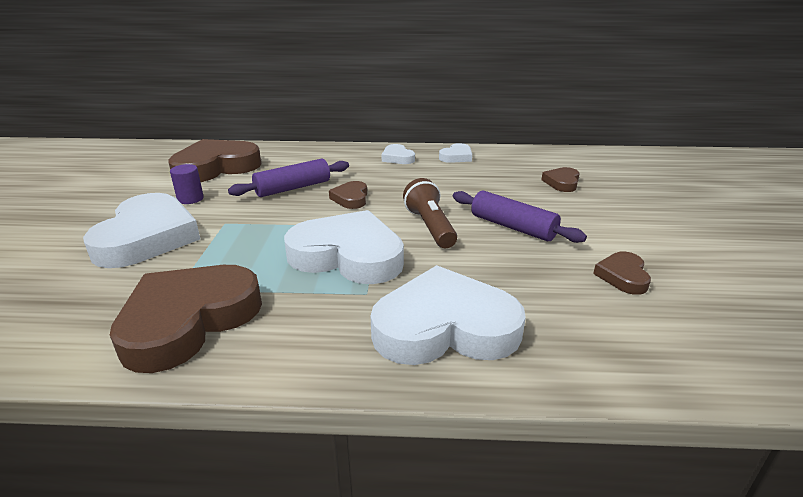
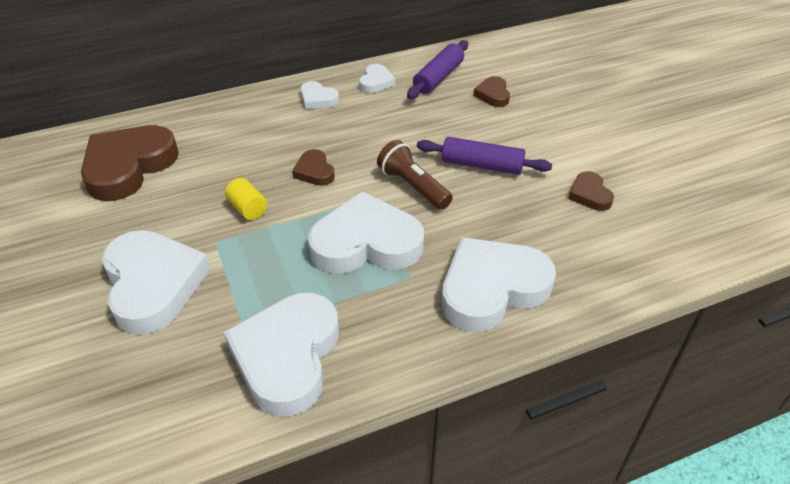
camera: 25 degrees left, 15 degrees up
brown heart [110,265,262,373] -> white heart [224,293,339,416]
purple cylinder [170,164,204,204] -> none
purple rolling pin [228,158,349,197] -> purple rolling pin moved to [407,40,468,99]
none -> yellow cylinder [225,178,267,220]

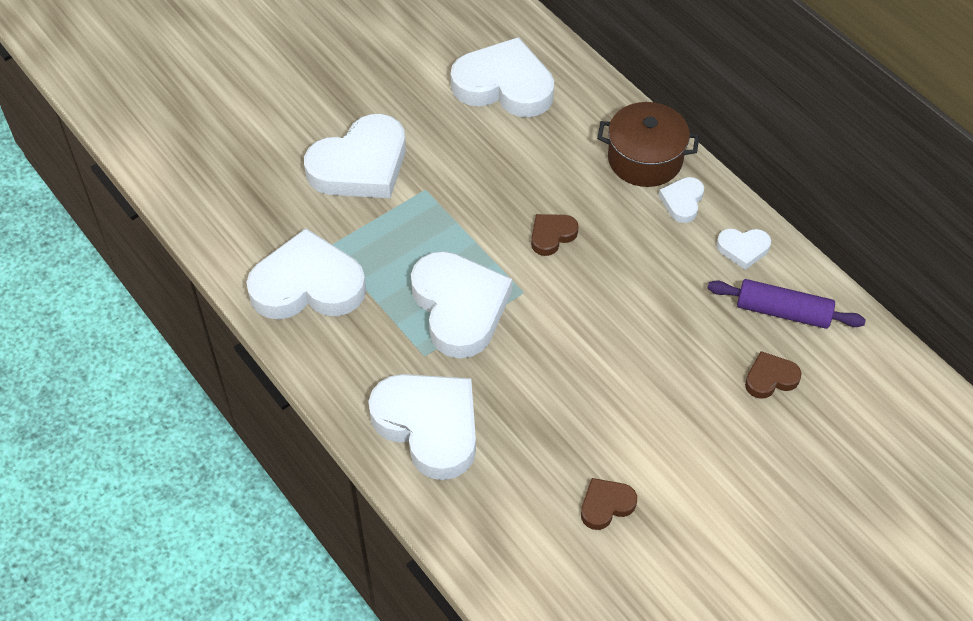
camera: 75 degrees right, 10 degrees up
brown heart [81,125,179,201] -> white heart [451,37,554,117]
yellow cylinder [225,178,267,220] -> none
brown flashlight [377,140,453,210] -> none
purple rolling pin [417,137,552,175] -> none
none -> brown pot [597,102,699,187]

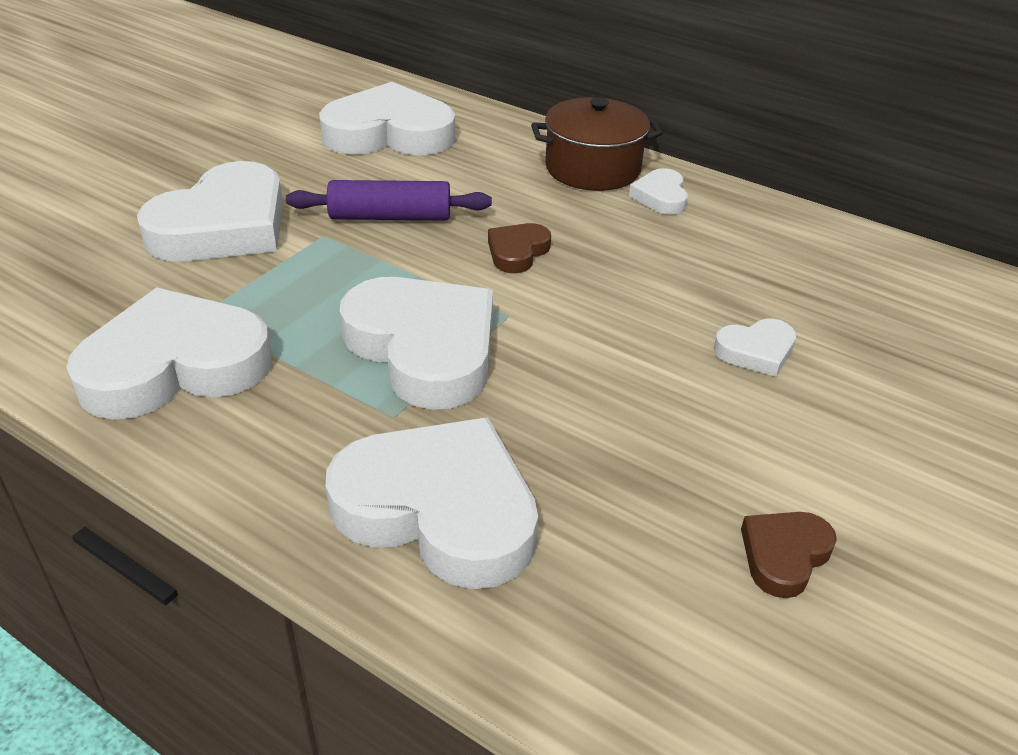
camera: 20 degrees left, 15 degrees down
purple rolling pin [708,279,866,329] -> purple rolling pin moved to [286,180,492,220]
white heart [716,228,771,270] -> white heart moved to [714,318,796,377]
brown heart [745,351,802,399] -> none

